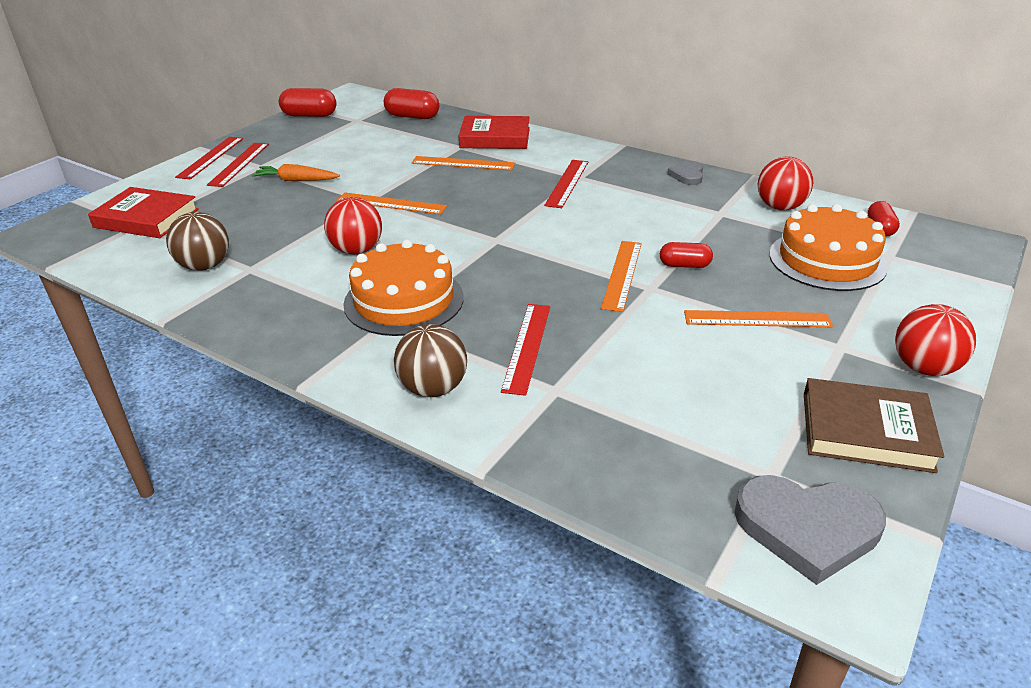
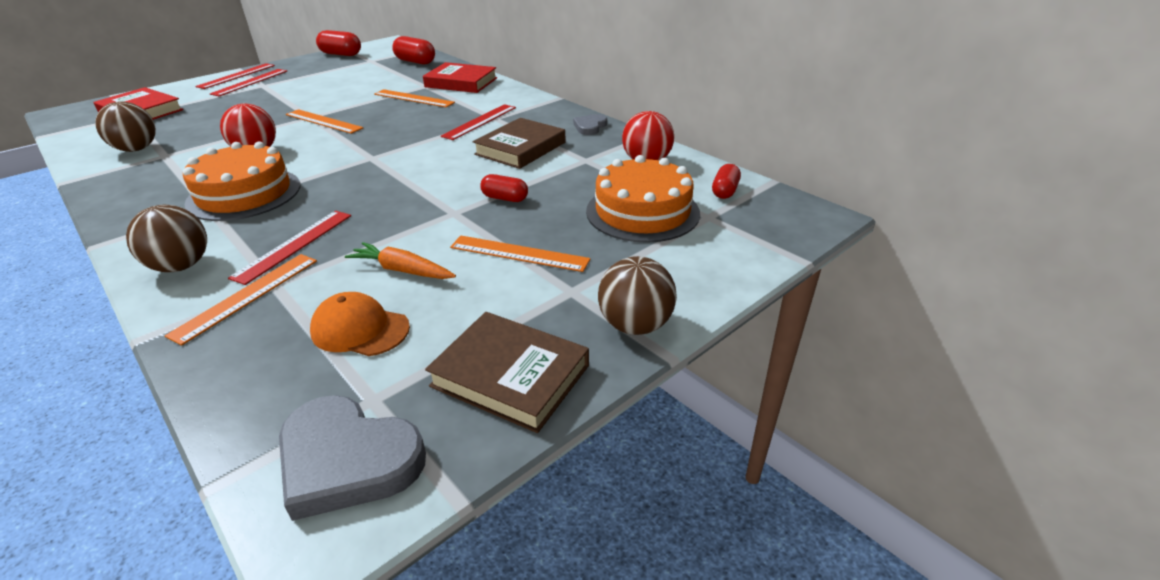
camera: 15 degrees right, 0 degrees up
orange carrot [252,164,340,181] -> orange carrot moved to [345,242,456,279]
orange ruler [601,241,642,312] -> orange ruler moved to [165,254,317,346]
red ball [895,304,976,376] -> brown ball [598,256,677,335]
none -> orange cap [310,292,410,356]
none -> brown book [473,118,566,169]

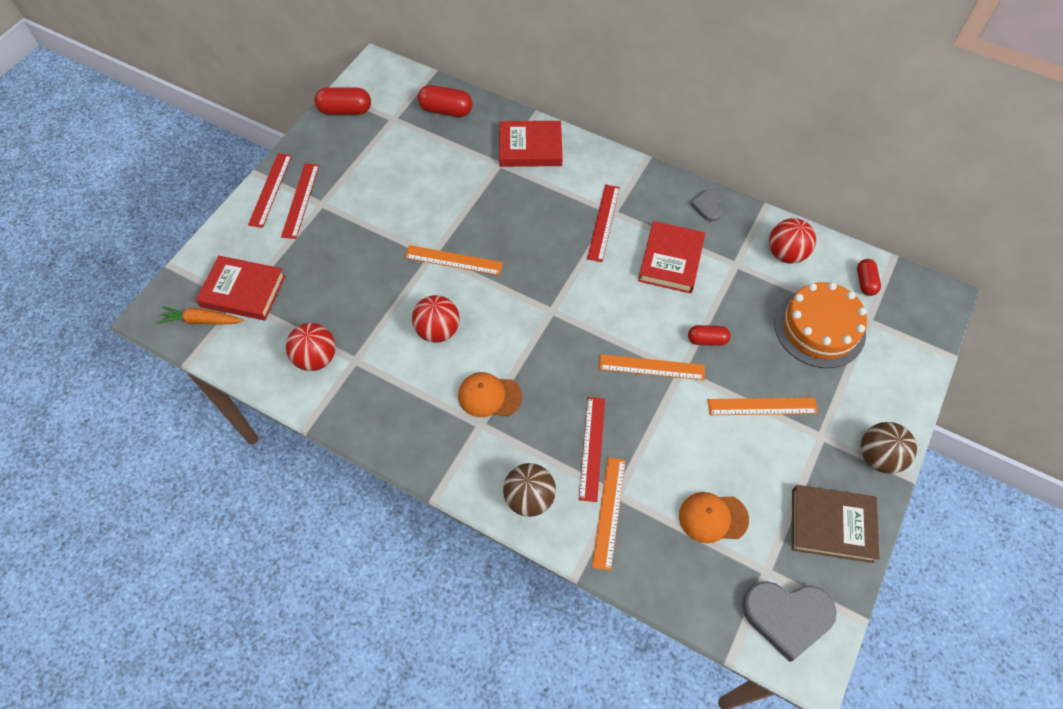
camera: 20 degrees left, 25 degrees up
brown ball [95,101,156,152] -> red ball [286,323,336,371]
orange cake [183,141,300,221] -> orange cap [458,372,522,417]
orange carrot [345,242,456,279] -> orange carrot moved to [158,306,244,325]
orange ruler [374,89,455,107] -> orange ruler moved to [599,354,705,380]
brown book [473,118,566,169] -> red book [638,221,705,293]

